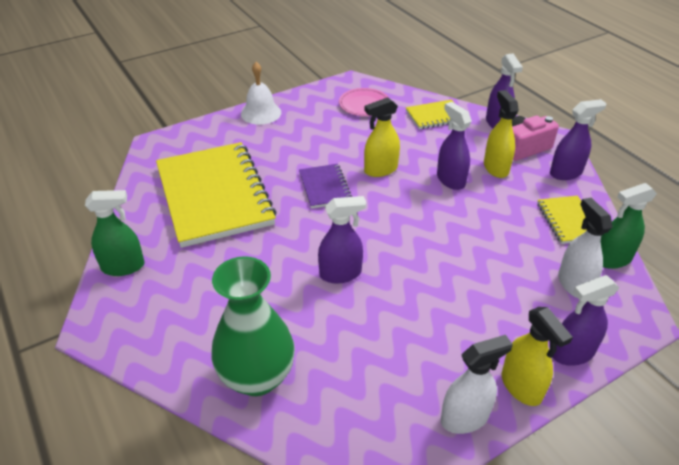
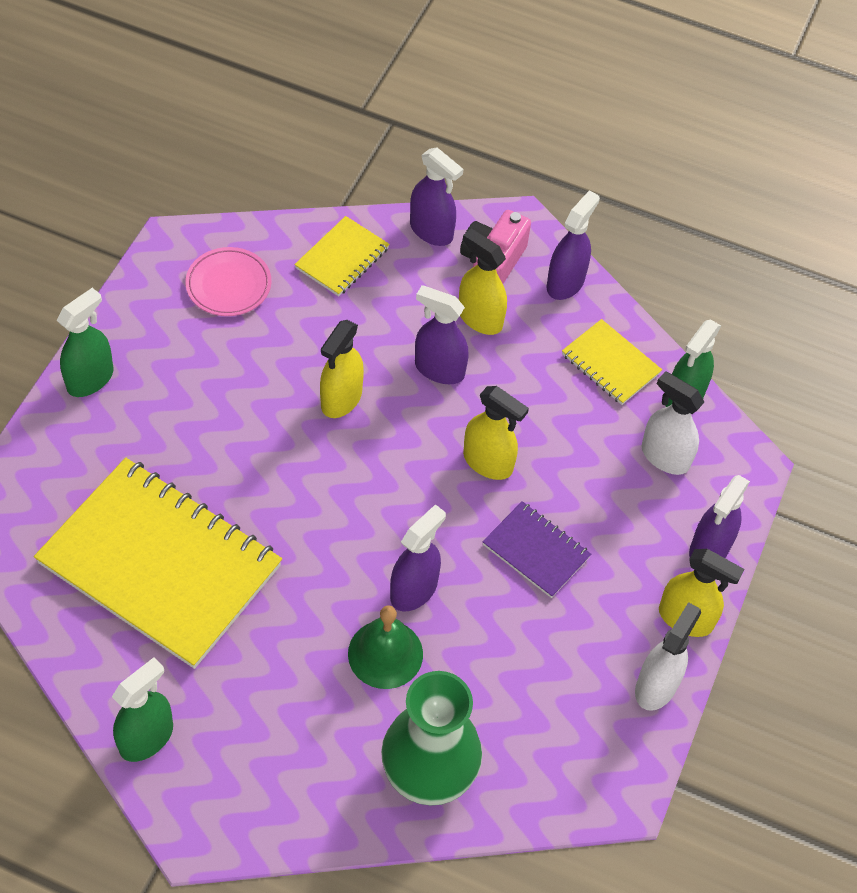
camera: 40 degrees left, 15 degrees up
white bell [241,62,281,125] -> green spray bottle [57,288,113,397]
purple notebook [299,164,352,209] -> purple notebook moved to [482,501,591,598]
none -> green bell [348,605,423,689]
none -> yellow spray bottle [463,386,529,480]

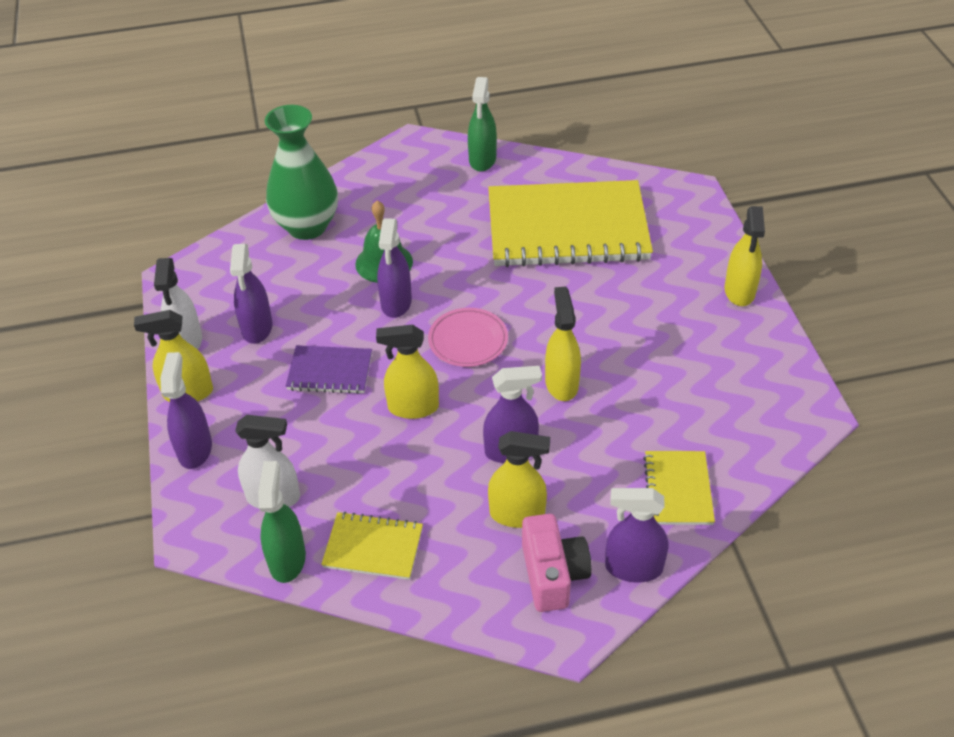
camera: 150 degrees right, 10 degrees down
green spray bottle [57,288,113,397] -> yellow spray bottle [725,206,765,306]
pink plate [185,247,271,316] -> pink plate moved to [428,308,508,367]
purple spray bottle [547,190,600,300] -> purple spray bottle moved to [230,244,272,344]

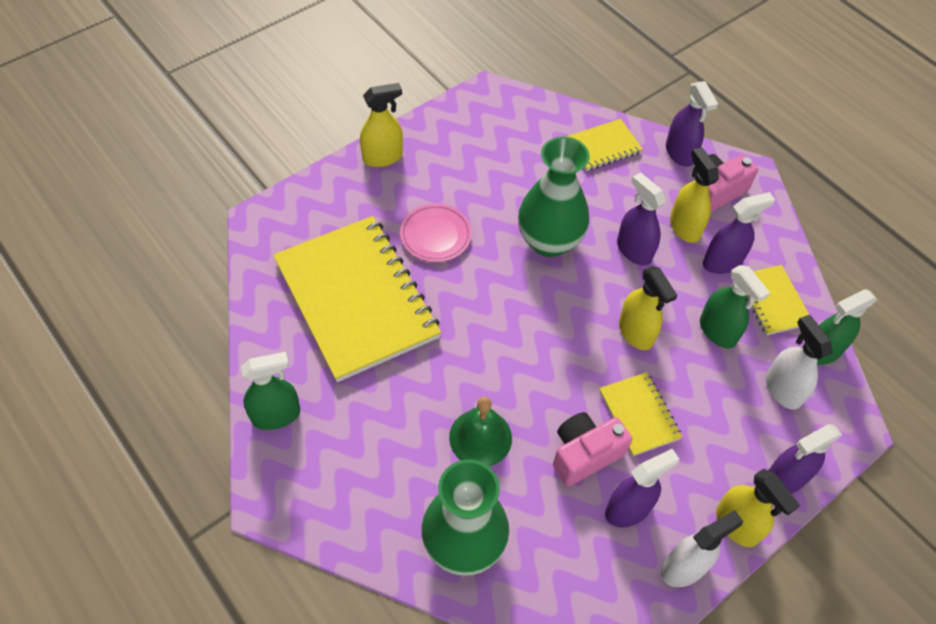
camera: 120 degrees left, 10 degrees up
purple notebook [286,345,372,394] -> yellow notebook [599,372,682,456]
purple spray bottle [377,218,412,318] -> purple spray bottle moved to [703,192,775,274]
pink plate [428,308,508,367] -> pink plate moved to [400,204,472,262]
yellow spray bottle [545,286,581,401] -> green vase [518,137,590,257]
none -> pink camera [553,412,632,486]
none -> green spray bottle [700,265,770,348]

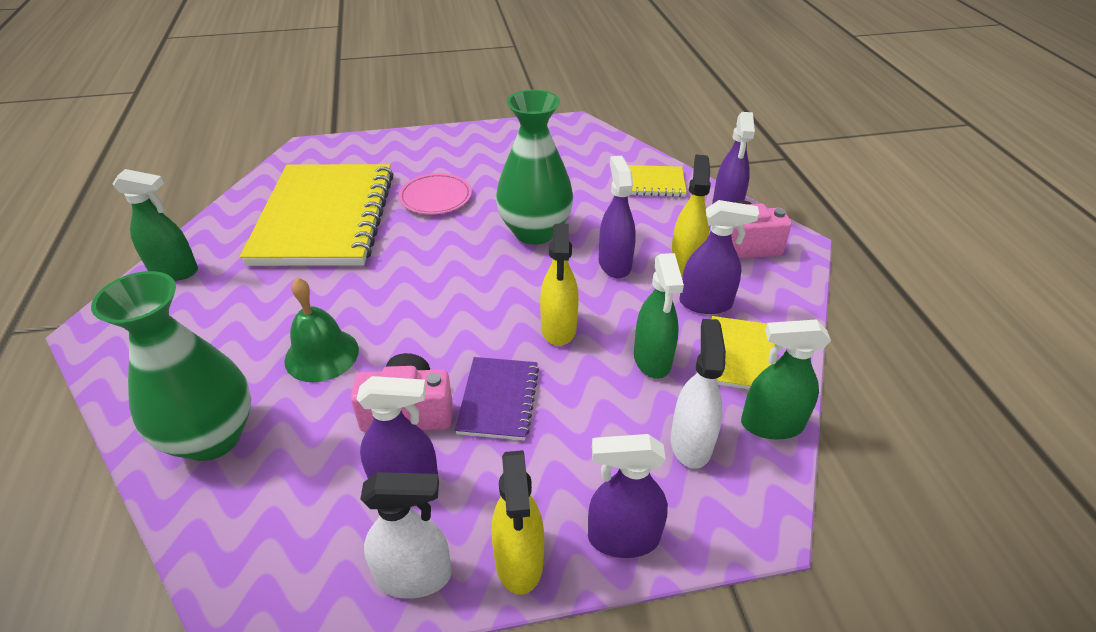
camera: 30 degrees right, 15 degrees down
yellow spray bottle [360,83,403,167] -> none
yellow notebook [599,372,682,456] -> purple notebook [455,357,539,440]

